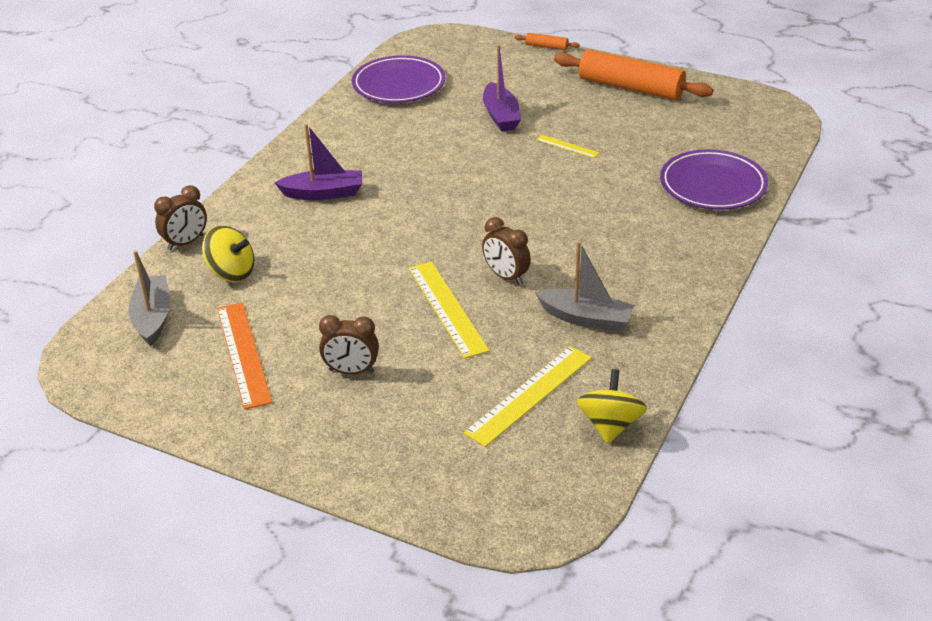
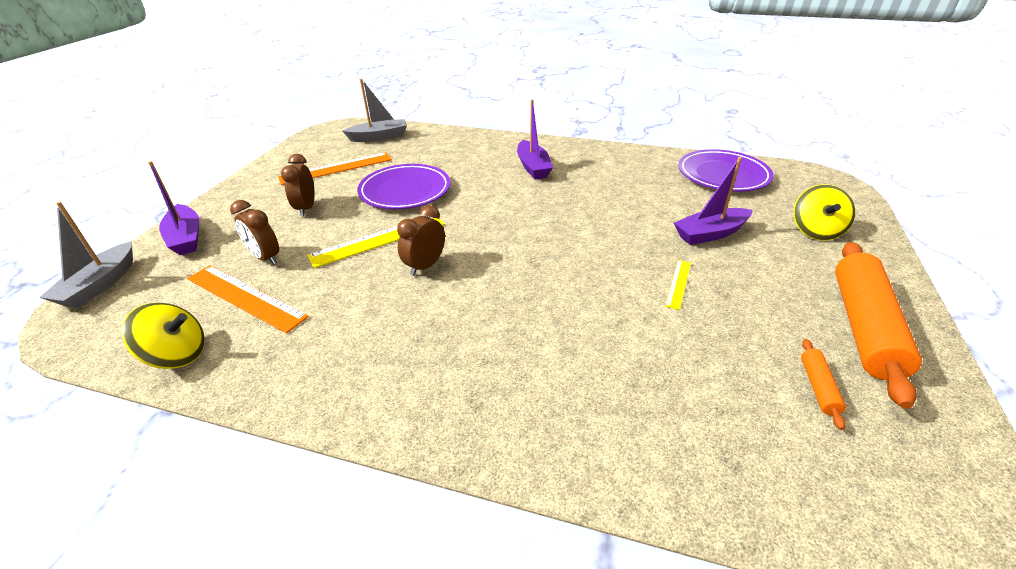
camera: 80 degrees right, 0 degrees up
brown clock [154,185,207,250] -> brown clock moved to [230,200,279,265]
yellow spinning top [202,226,254,282] -> yellow spinning top moved to [794,184,855,240]
yellow ruler [463,346,592,447] -> orange ruler [187,265,309,333]
orange rolling pin [515,33,580,50] -> orange rolling pin moved to [801,339,846,430]
grey boat [535,241,634,332] -> grey boat moved to [39,202,133,308]
purple plate [660,149,768,210] -> purple plate moved to [357,164,451,209]
none -> purple boat [148,161,199,255]

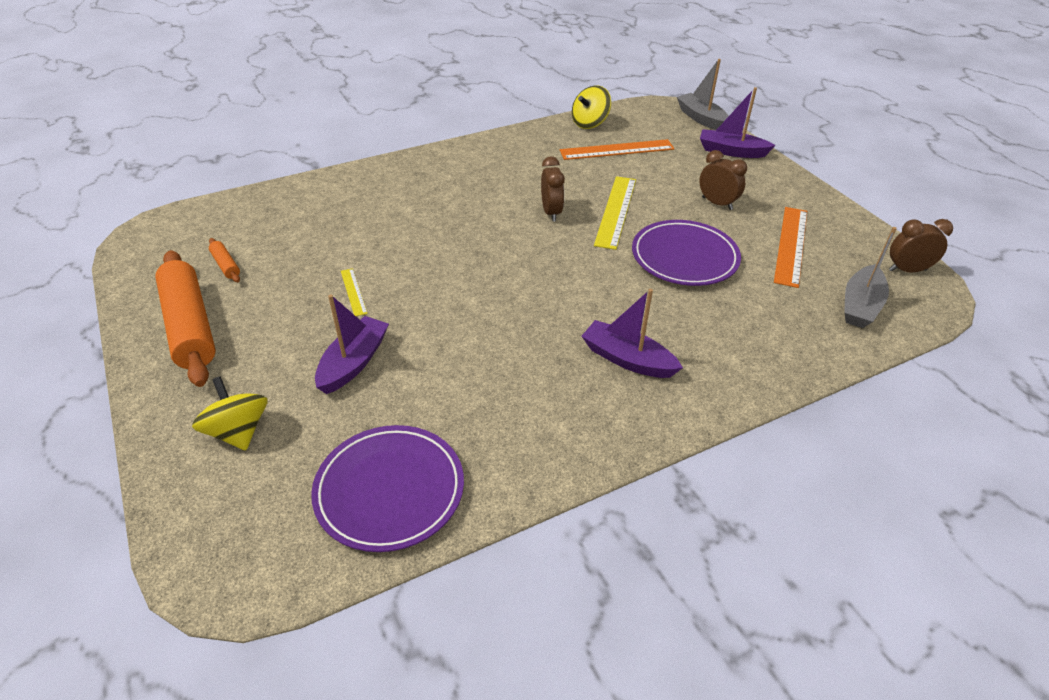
camera: 135 degrees right, 5 degrees up
brown clock [230,200,279,265] -> brown clock moved to [889,219,953,273]

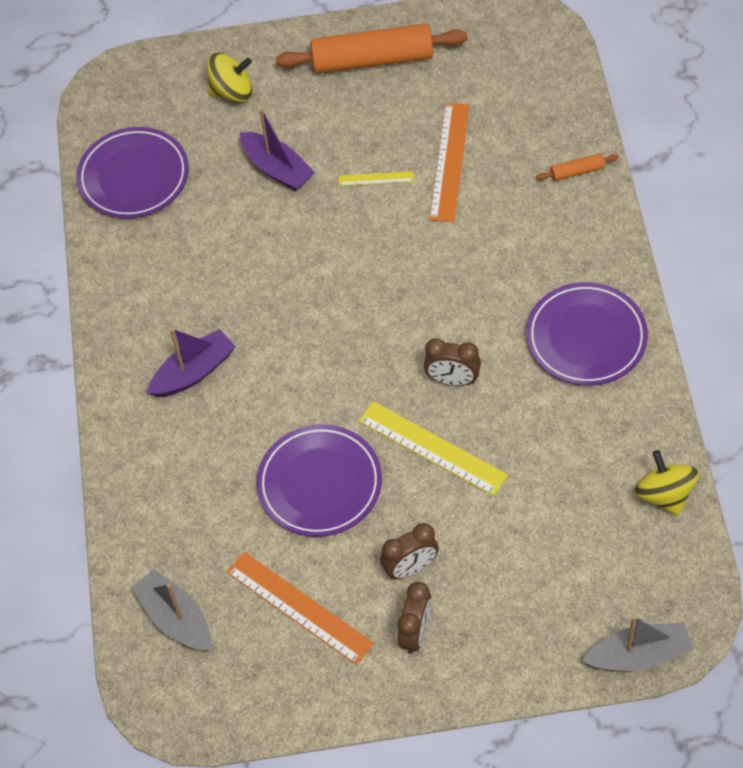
camera: 115 degrees right, 15 degrees up
orange rolling pin [209,238,240,282] -> orange rolling pin moved to [536,153,619,181]
orange ruler [560,139,674,160] -> orange ruler moved to [429,103,470,222]
purple boat [700,87,776,158] -> none
brown clock [889,219,953,273] -> brown clock moved to [398,582,432,654]
none -> purple plate [526,282,648,386]

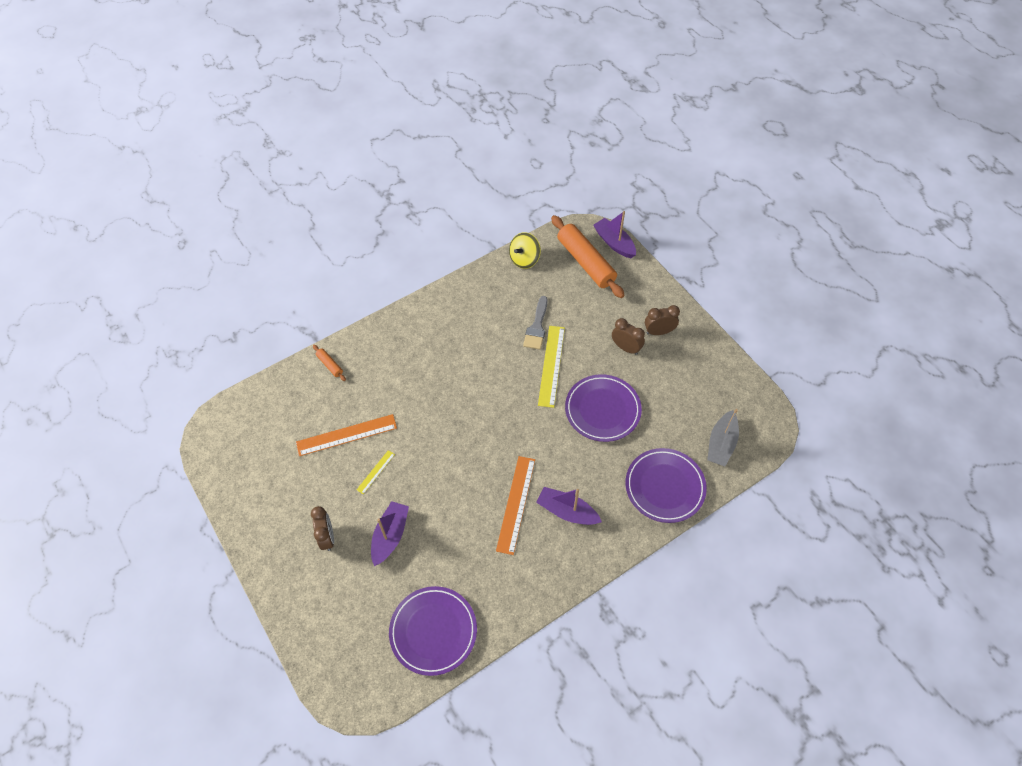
camera: 120 degrees left, 0 degrees up
yellow spinning top [207,53,252,102] -> none
orange ruler [227,552,374,665] -> orange ruler moved to [496,456,535,555]
orange rolling pin [276,24,468,74] -> orange rolling pin moved to [551,215,625,298]
yellow ruler [339,171,414,186] -> yellow ruler turned 60 degrees clockwise [357,450,395,494]
brown clock [424,338,481,386] -> brown clock moved to [311,506,334,551]
purple plate [526,282,648,386] -> purple plate moved to [625,448,707,523]
grey boat [582,616,693,671] -> purple boat [593,211,636,258]
none -> grey brush [523,296,548,350]

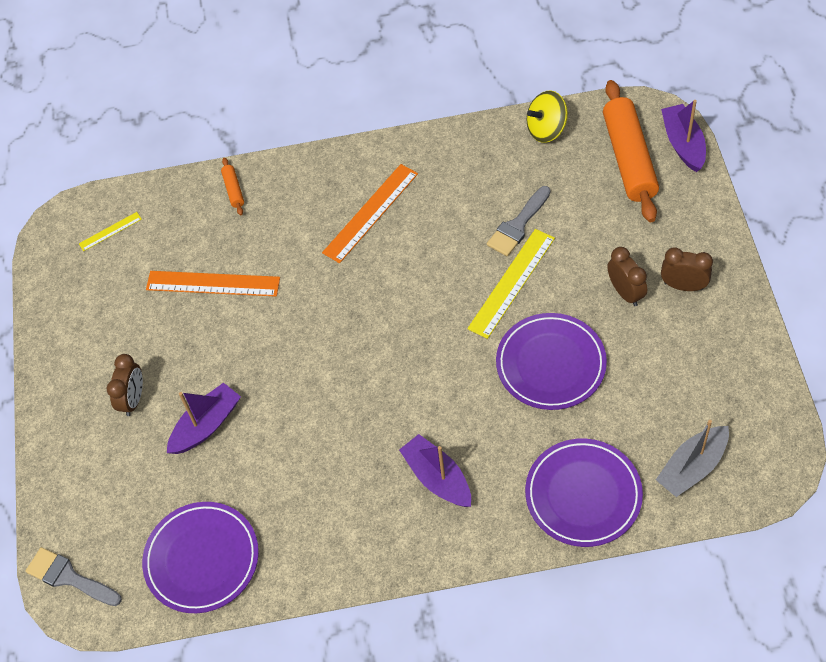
camera: 30 degrees right, 0 degrees up
yellow ruler [357,450,395,494] -> yellow ruler moved to [79,212,142,251]
orange ruler [496,456,535,555] -> orange ruler moved to [322,164,418,263]
none -> grey brush [26,547,122,606]

